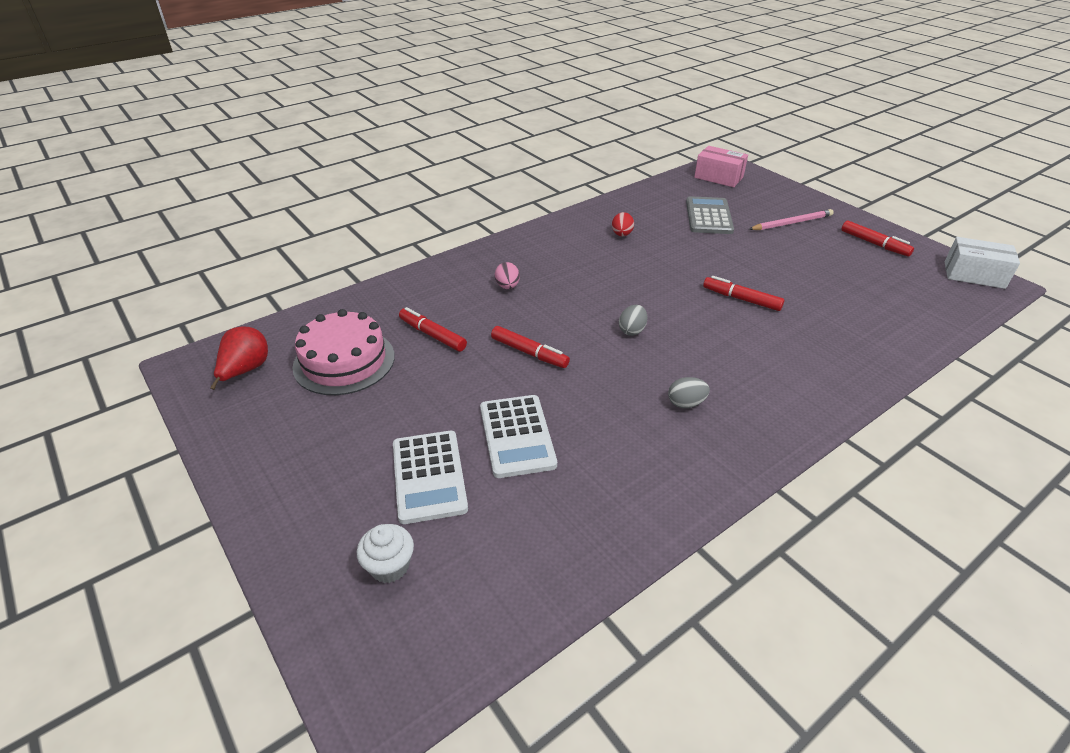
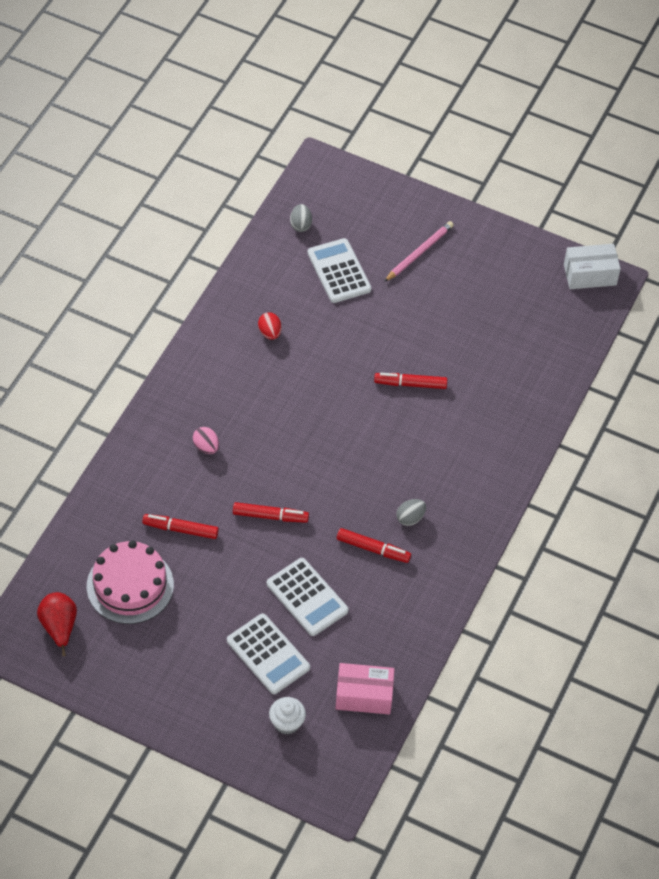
camera: 30 degrees left, 15 degrees up
grey egg [619,305,647,336] -> grey egg moved to [290,204,312,232]
grey calculator [686,196,734,234] -> white calculator [307,238,371,303]
pink box [694,146,748,187] -> pink box moved to [335,663,395,715]
red marker [841,221,914,257] -> red marker moved to [337,528,411,563]

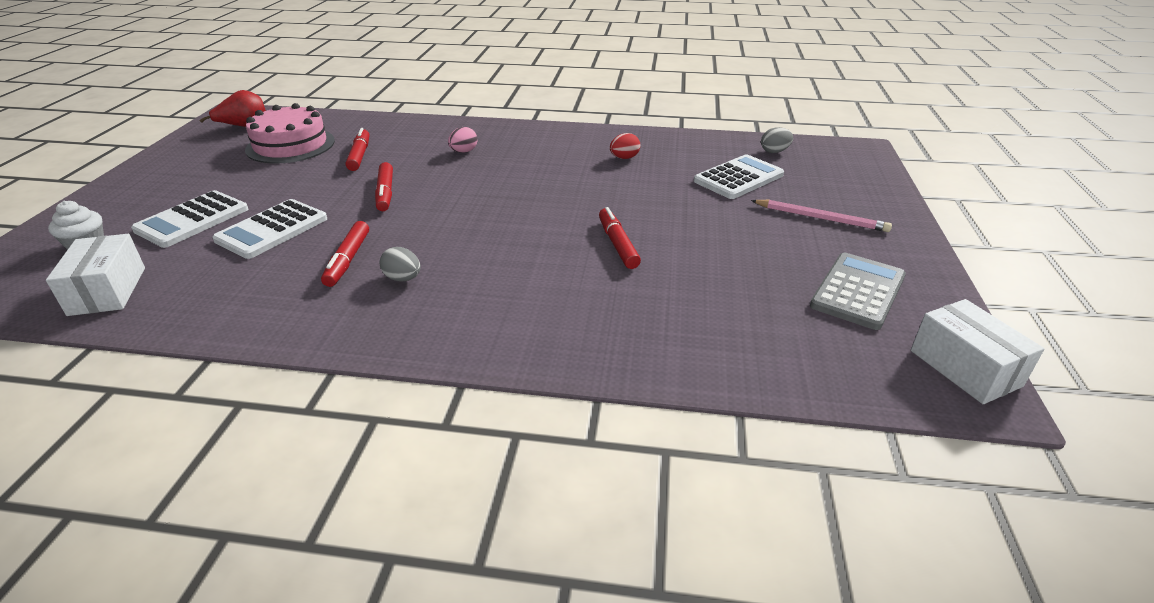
camera: 75 degrees right, 20 degrees down
pink box [335,663,395,715] -> white box [46,234,145,316]
none -> grey calculator [810,253,906,330]

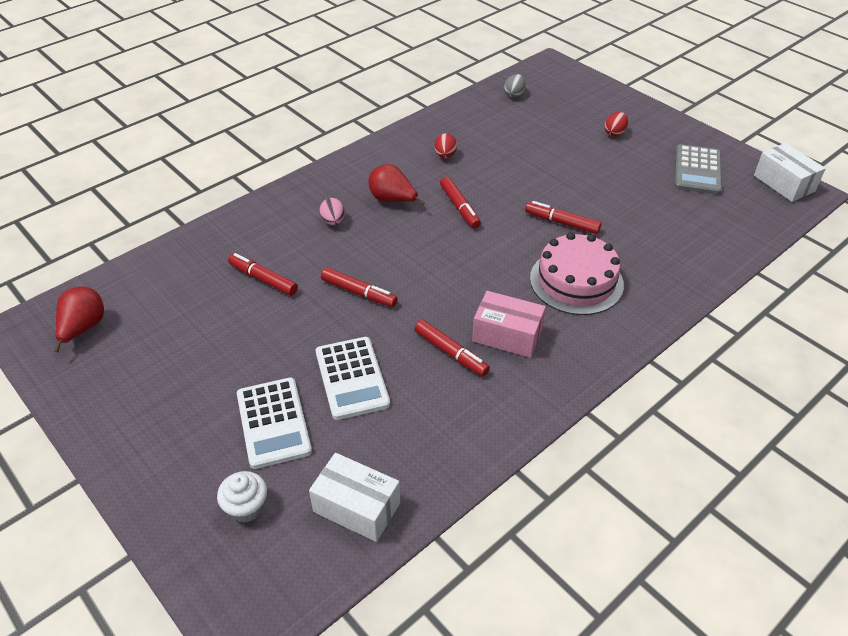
camera: 50 degrees left, 10 degrees up
pink cake [245,103,335,164] -> pink cake moved to [530,232,624,315]
grey egg [380,247,420,282] -> pink box [472,291,546,358]
white calculator [694,155,784,199] -> none
pink pencil [751,200,892,232] -> red egg [604,112,628,137]
grey calculator [810,253,906,330] -> grey calculator turned 150 degrees counterclockwise [674,144,722,195]
white box [911,299,1044,404] -> white box turned 45 degrees clockwise [754,143,826,202]
none -> red pear [368,164,425,205]
none -> red marker [440,177,481,229]

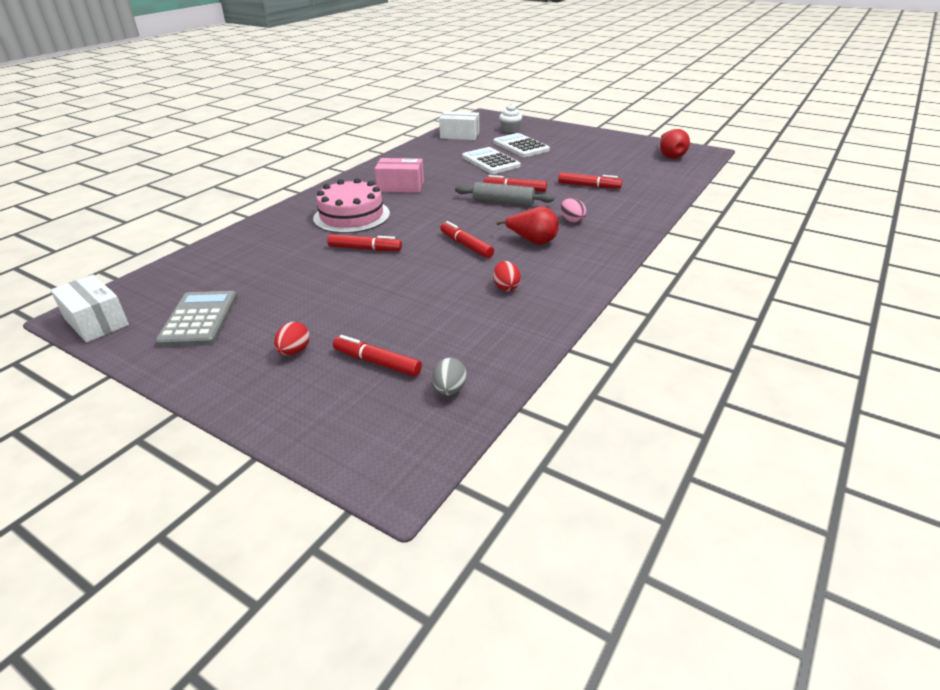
camera: 165 degrees right, 10 degrees down
red marker [414,320,490,376] -> red marker moved to [333,335,422,376]
none -> grey rolling pin [455,182,554,206]

